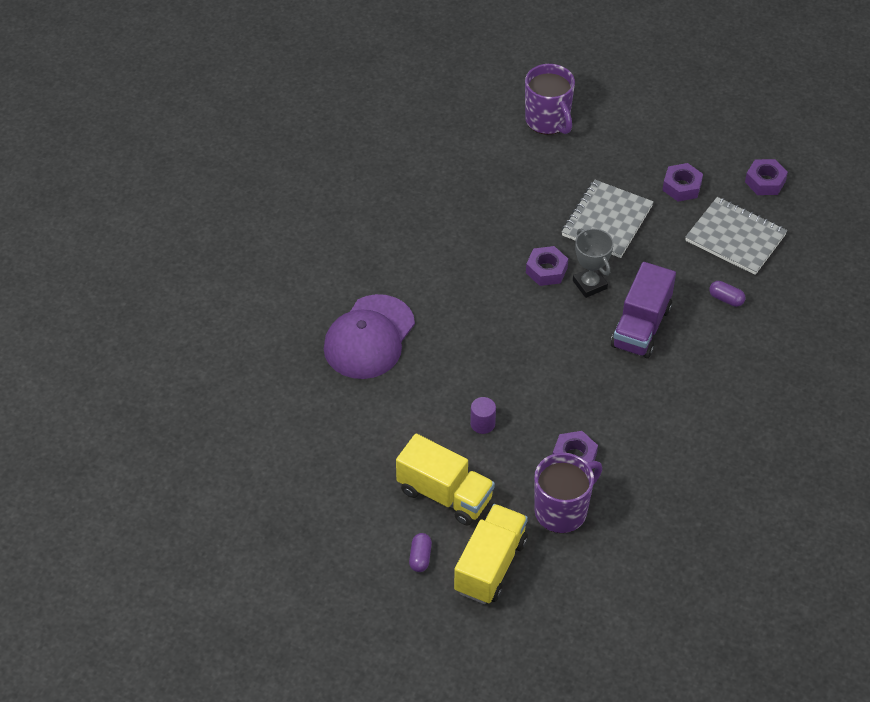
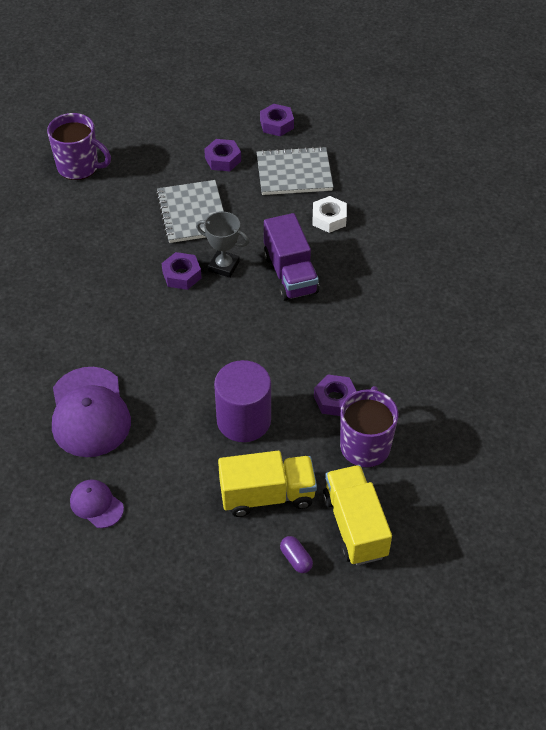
camera: 40 degrees left, 0 degrees up
purple cylinder [470,397,496,434] -> purple cylinder [214,360,271,442], size x2.24
purple capsule [709,281,745,307] -> white nut [312,196,347,233]
none -> purple cap [70,480,124,528]

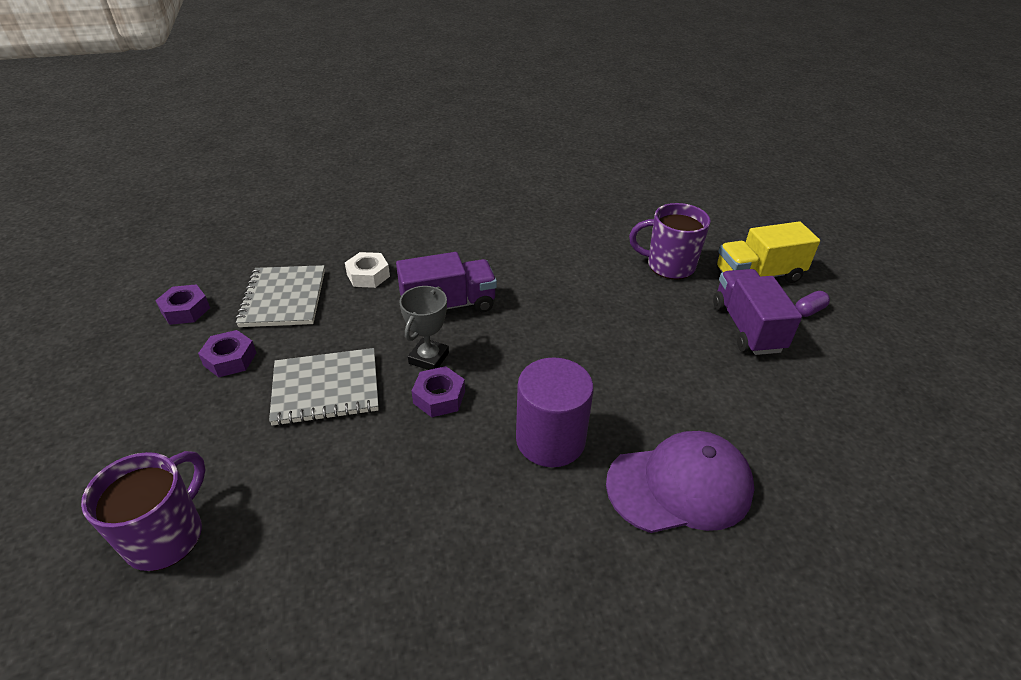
camera: 90 degrees left, 10 degrees down
purple cap [70,480,124,528] -> none
purple cylinder [214,360,271,442] -> purple cylinder moved to [516,357,594,467]
yellow truck [218,451,317,517] -> purple truck [713,269,802,355]
purple nut [314,375,357,416] -> none

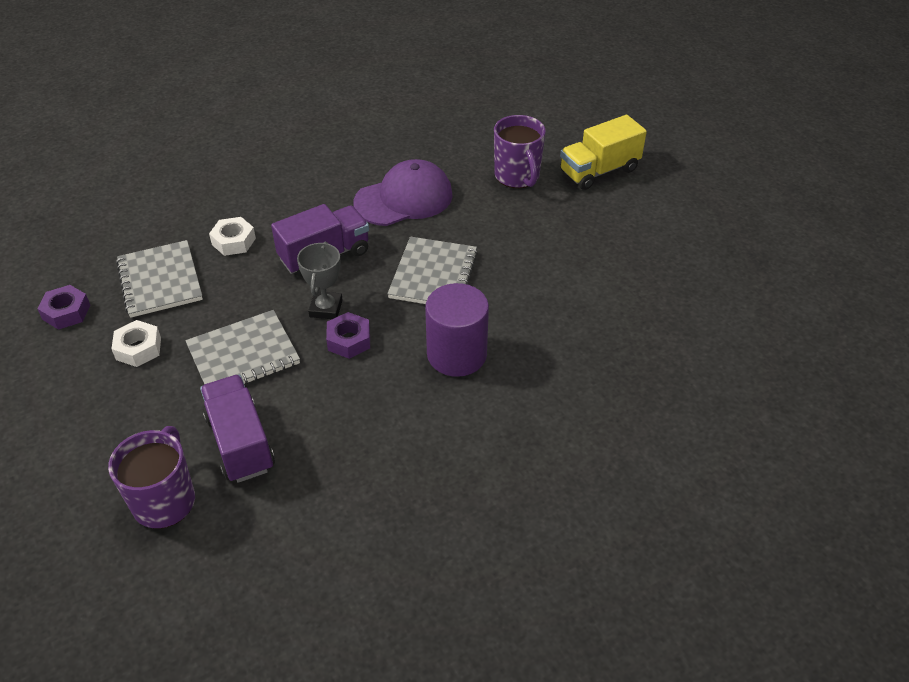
camera: 15 degrees left, 5 degrees up
purple nut [198,330,256,377] -> white nut [111,320,161,367]
purple cap [606,431,754,533] -> purple cap moved to [354,159,453,226]
purple mug [629,203,711,280] -> purple mug turned 105 degrees counterclockwise [494,115,546,188]
purple truck [713,269,802,355] -> purple truck moved to [200,375,275,483]
purple capsule [795,291,830,317] -> none
none -> grey notebook [387,236,478,304]

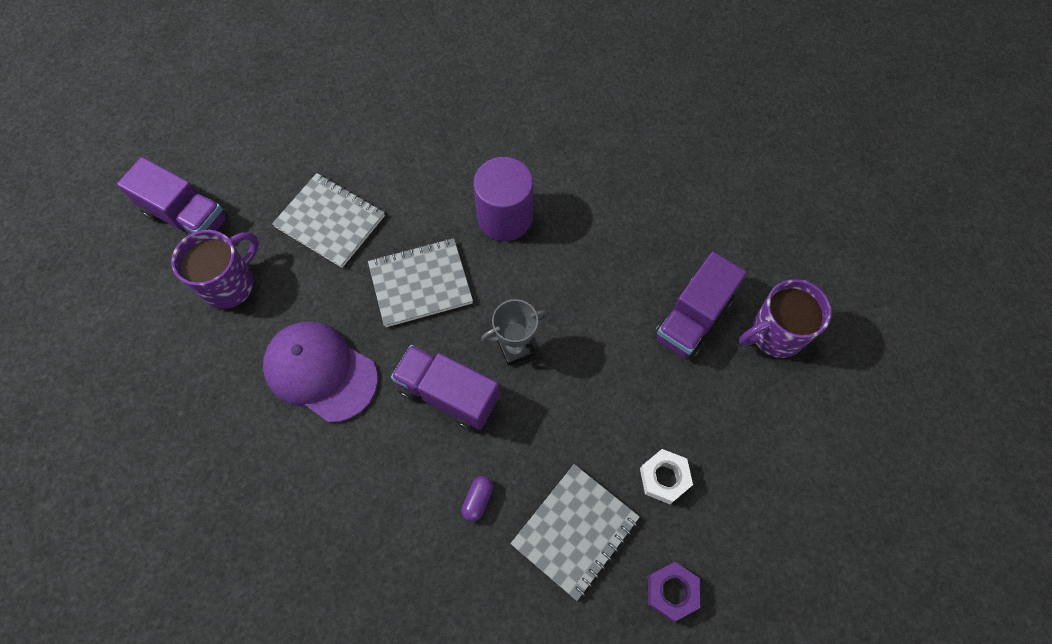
camera: 120 degrees left, 20 degrees up
grey notebook [185,310,300,385] -> grey notebook moved to [272,173,385,268]
white nut [209,217,256,256] -> purple capsule [461,476,493,522]
purple nut [326,312,370,359] -> none
yellow truck [560,115,647,190] -> purple truck [117,157,229,236]

